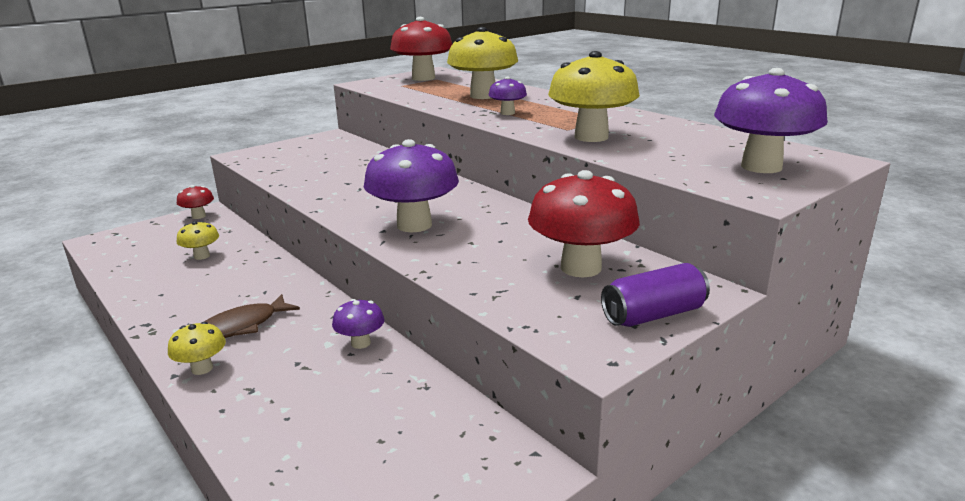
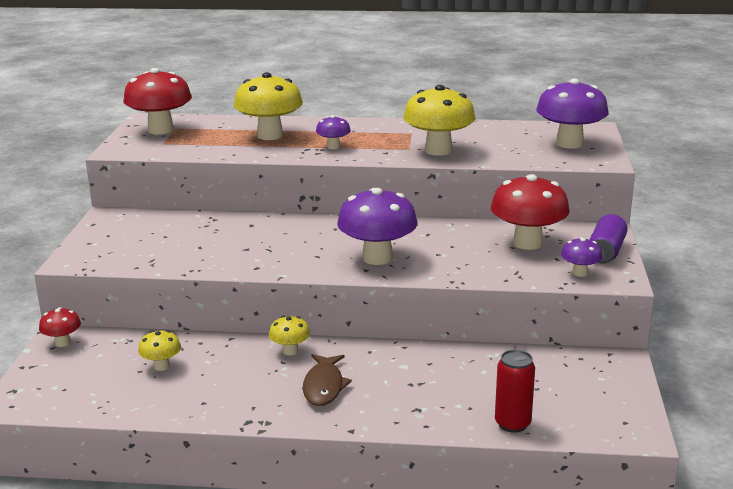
camera: 45 degrees left, 0 degrees up
yellow mushroom [168,322,226,375] -> yellow mushroom moved to [269,316,310,355]
purple mushroom [332,299,384,349] -> purple mushroom moved to [561,237,603,277]
none -> red can [495,350,535,433]

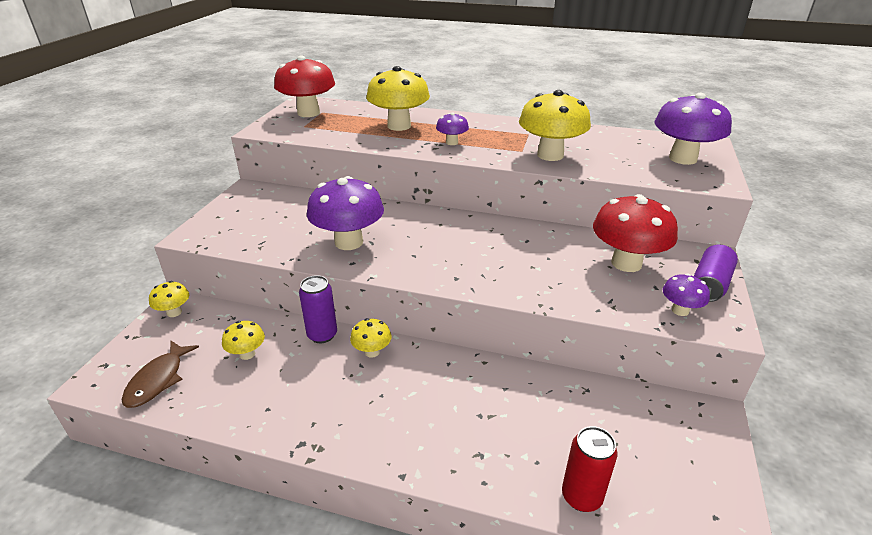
camera: 10 degrees right, 10 degrees up
red mushroom [39,307,81,347] -> yellow mushroom [149,281,189,317]
brown fish [303,354,352,406] -> brown fish moved to [122,341,199,408]
purple mushroom [337,188,417,265] -> purple mushroom moved to [307,176,384,250]
none -> purple can [299,275,337,343]

